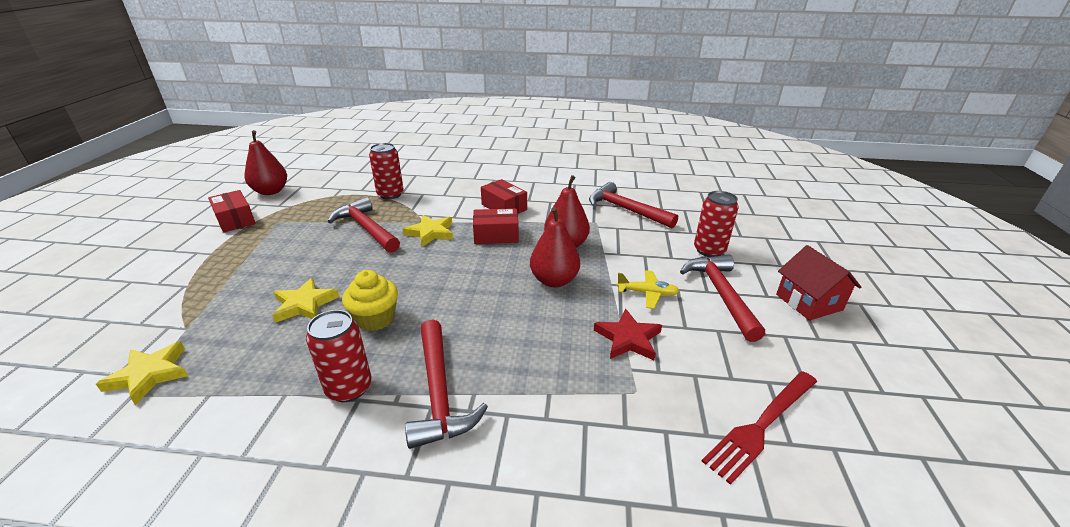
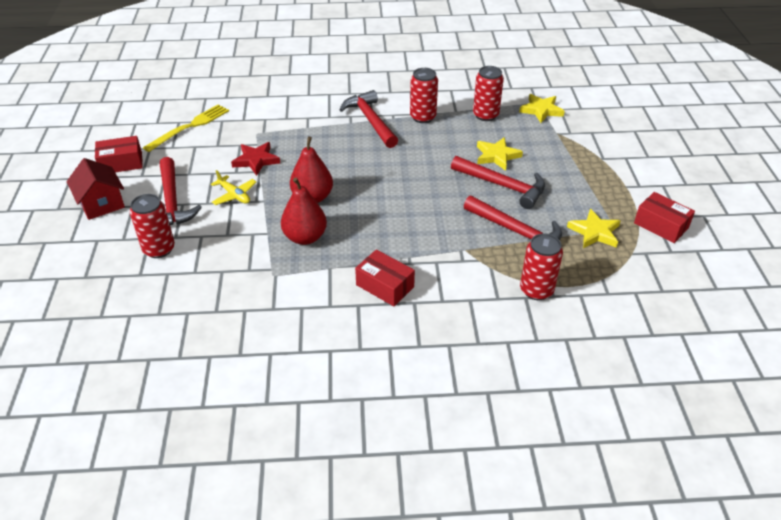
camera: 170 degrees right, 10 degrees up
red pear [245,130,287,195] -> none
yellow cupcake [342,270,398,331] -> none
yellow star [403,215,453,247] -> yellow star moved to [567,209,621,248]
red box [473,208,519,244] -> red box moved to [95,136,143,172]
red hammer [589,182,678,228] -> red hammer moved to [451,156,545,209]
yellow plane [616,270,679,309] -> yellow plane turned 135 degrees counterclockwise [211,170,256,205]
red fork [702,371,817,485] -> yellow fork [143,104,229,152]
none -> red can [473,66,504,121]

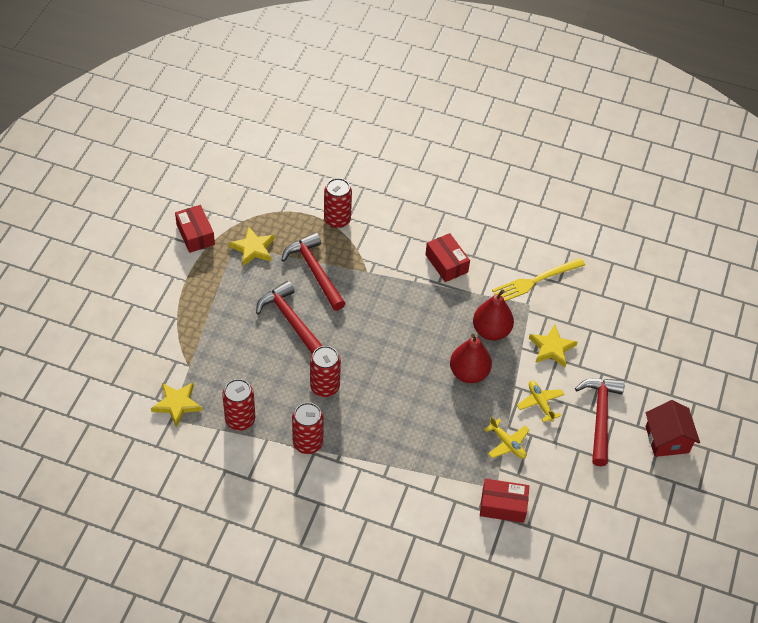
camera: 160 degrees left, 10 degrees up
red box [95,136,143,172] -> red box moved to [480,479,529,523]
red can [130,194,175,258] -> red can moved to [310,346,341,397]
yellow fork [143,104,229,152] -> yellow fork moved to [492,258,585,301]
red star [231,142,280,176] -> yellow plane [484,417,530,458]
red hammer [339,90,398,148] -> none
yellow star [477,137,523,171] -> yellow star moved to [529,325,578,367]

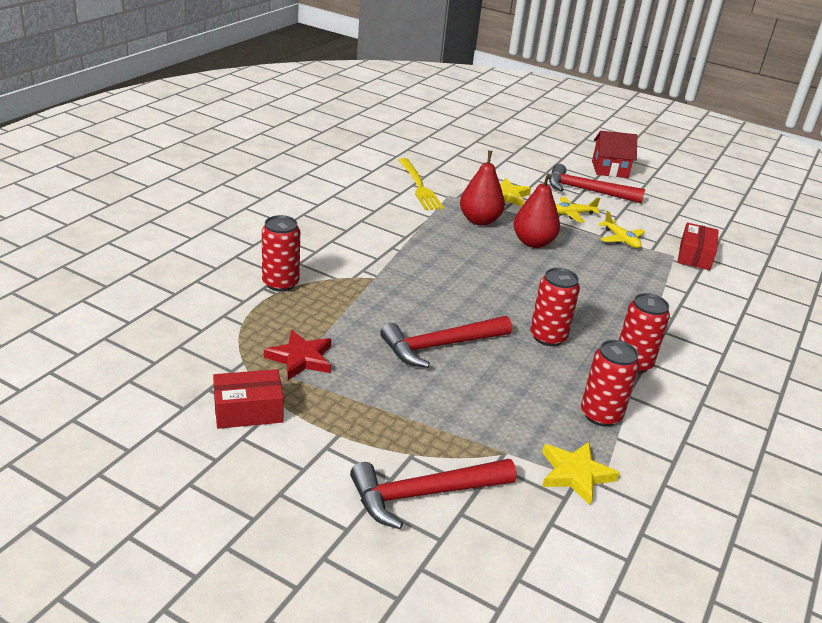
camera: 80 degrees left, 20 degrees down
yellow star [229,226,275,266] -> red star [264,330,331,380]
red hammer [281,232,346,311] -> red hammer moved to [350,459,517,529]
red box [425,233,470,282] -> none
yellow plane [484,417,530,458] -> yellow plane turned 90 degrees clockwise [598,211,645,248]

